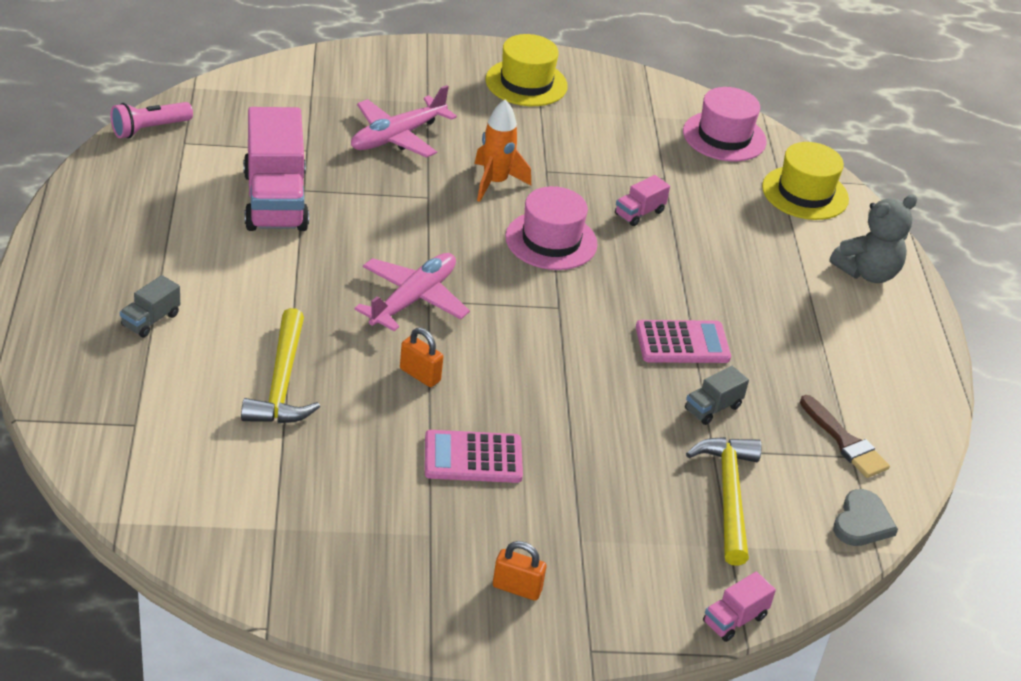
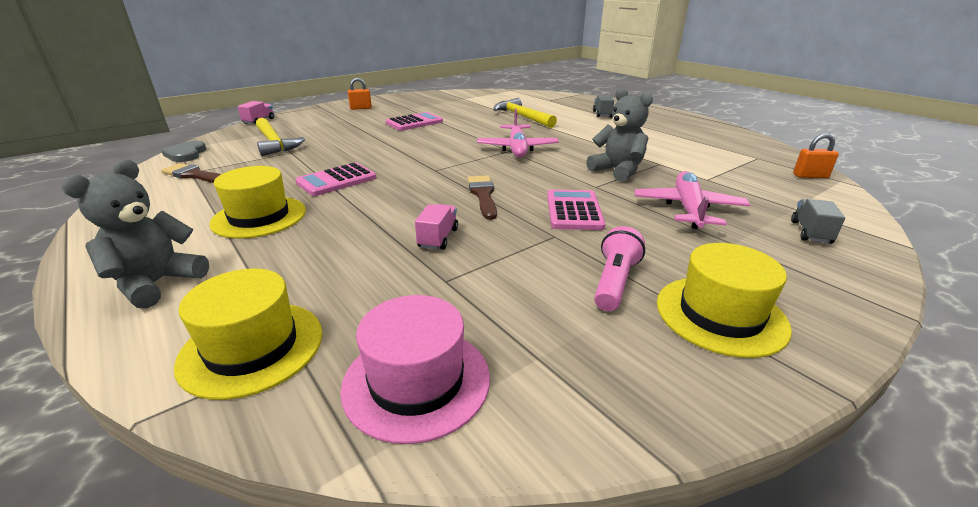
camera: 150 degrees right, 10 degrees down
pink flashlight [111,102,193,138] -> pink flashlight moved to [594,226,645,311]
pink truck [243,107,309,231] -> none
orange padlock [400,328,443,387] -> orange padlock moved to [793,133,839,178]
orange rocket [475,99,531,202] -> pink calculator [547,189,605,230]
pink hat [505,186,598,270] -> brown brush [468,175,497,220]
grey truck [685,366,749,425] -> grey truck moved to [791,199,845,244]
none -> yellow hat [209,166,306,239]
none -> grey teddy bear [586,87,653,182]

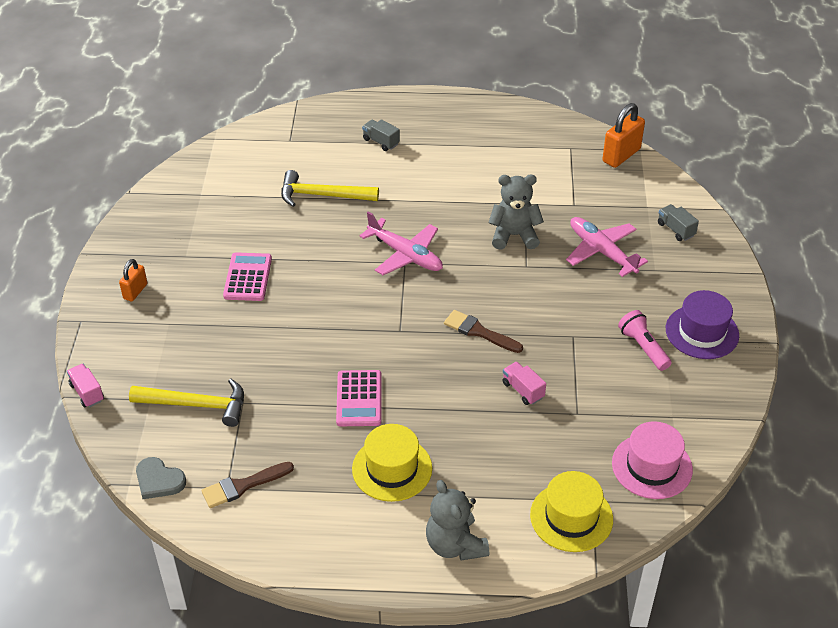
camera: 50 degrees left, 15 degrees up
pink calculator [547,189,605,230] -> none
yellow hat [657,243,792,358] -> purple hat [666,290,739,359]
orange padlock [793,133,839,178] -> orange padlock [602,103,645,168], size x1.67

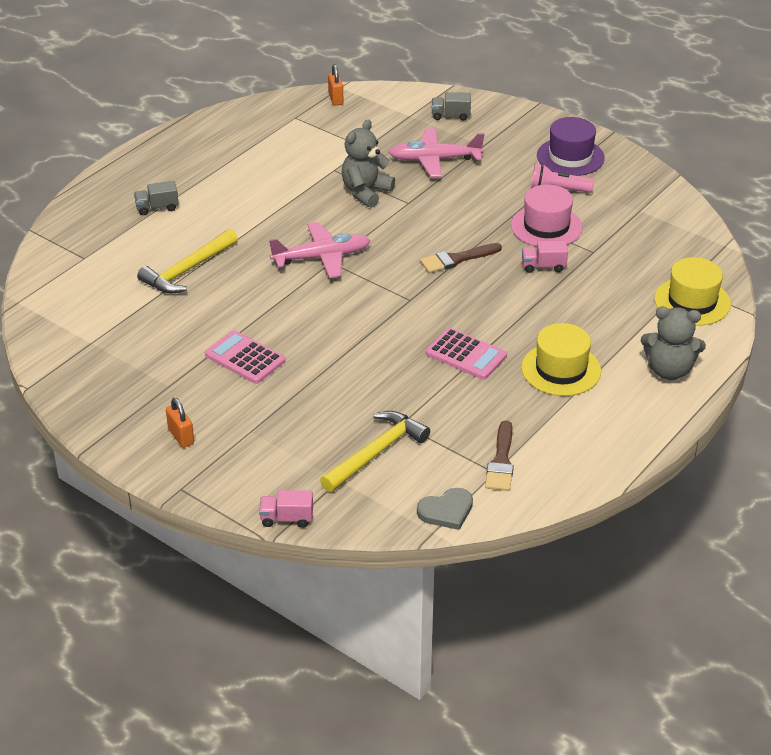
camera: 55 degrees left, 5 degrees down
orange padlock [602,103,645,168] -> orange padlock [328,64,343,106], size x0.60
pink hat [612,421,693,499] -> pink hat moved to [511,185,583,247]

